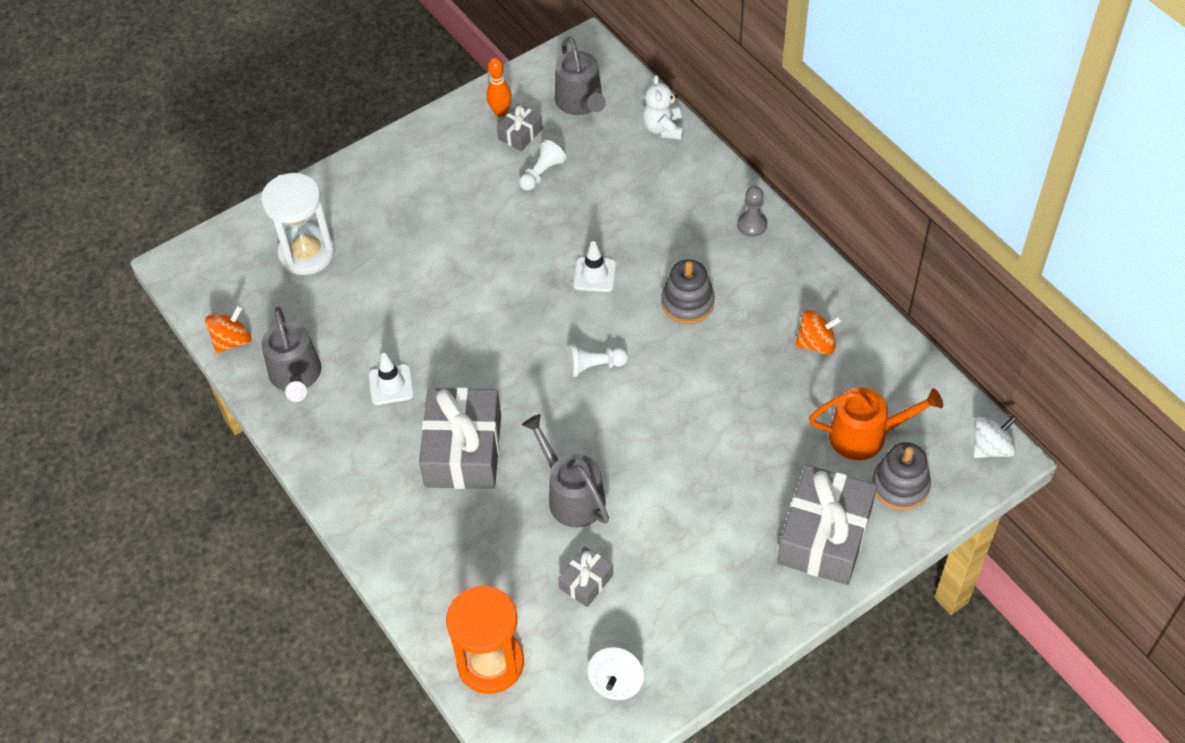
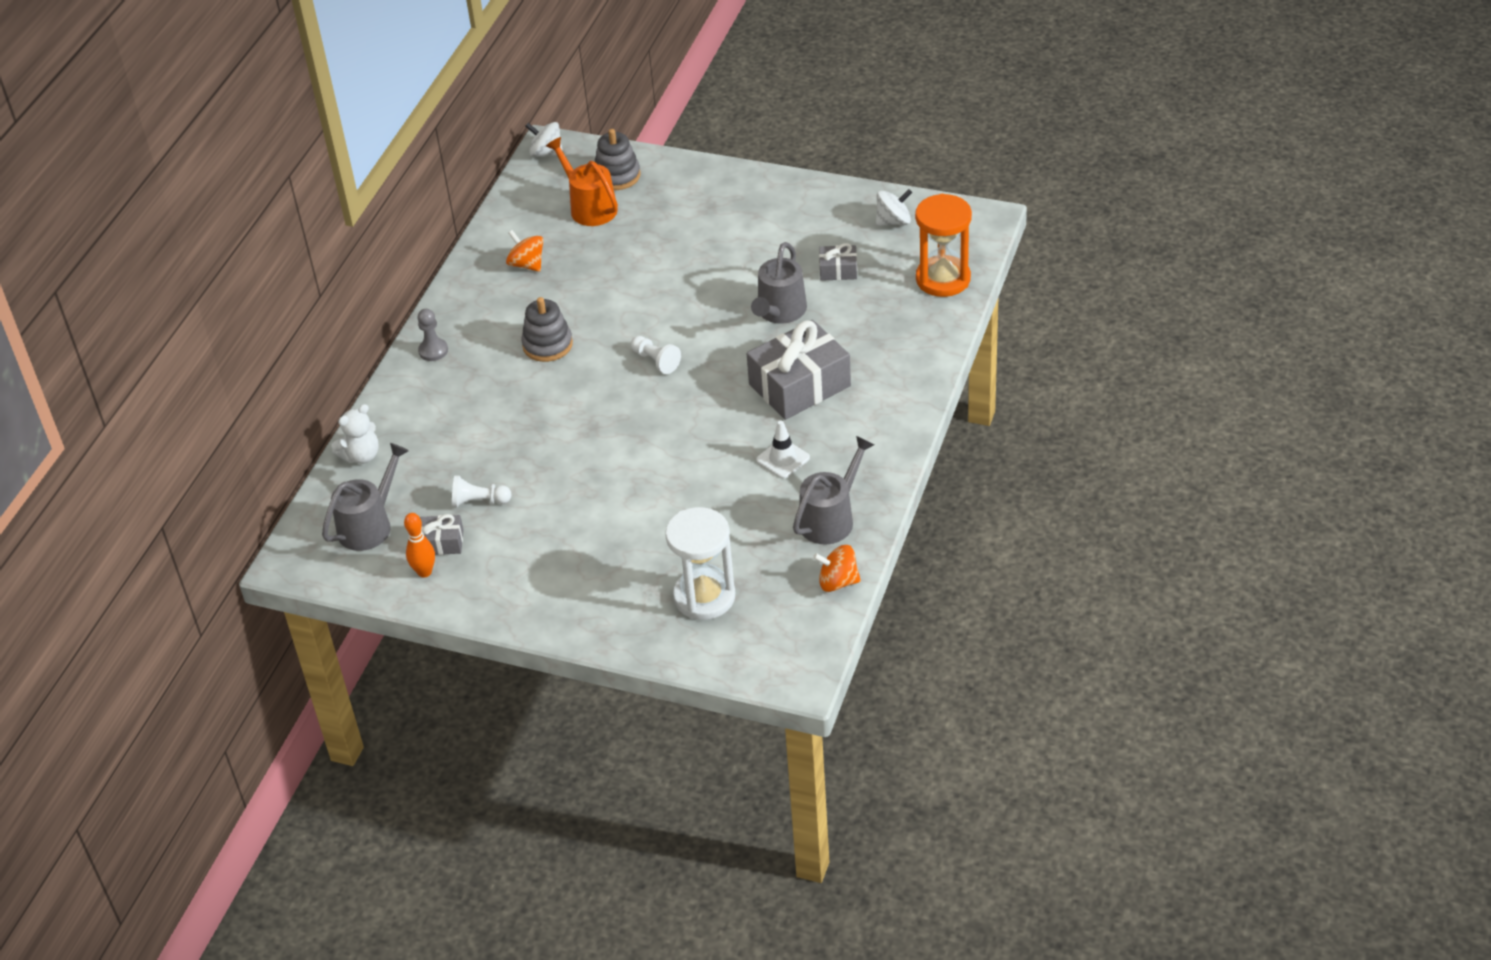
camera: 125 degrees left, 10 degrees down
white traffic cone [573,241,616,292] -> none
grey gift [777,465,877,585] -> none

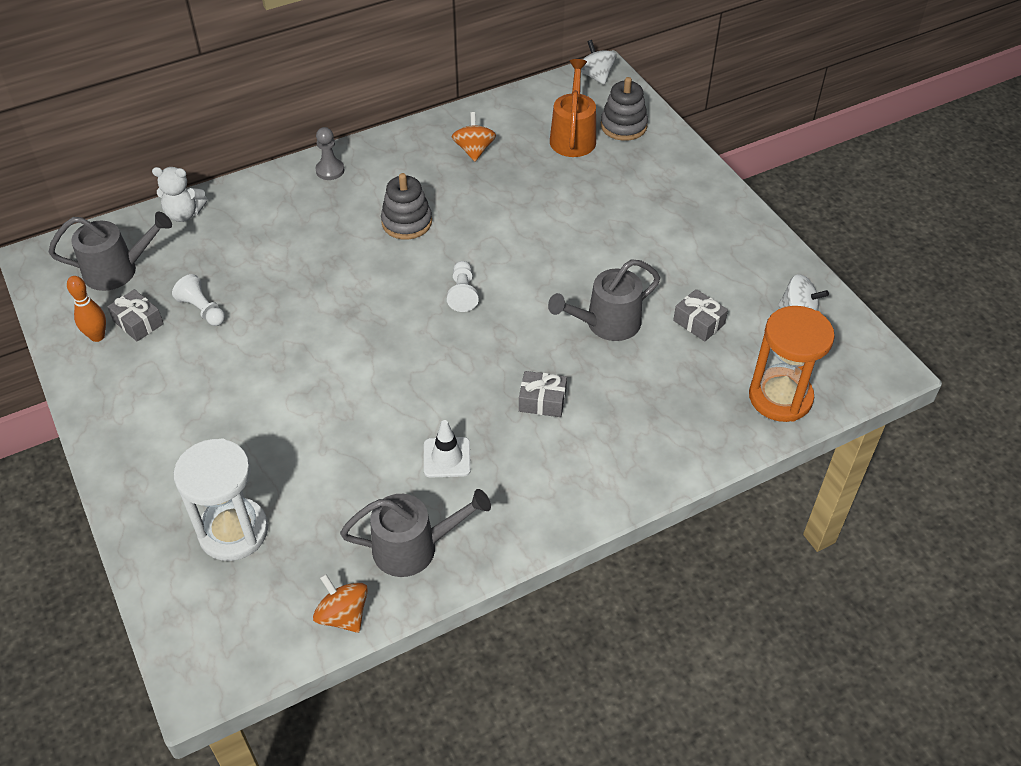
camera: 40 degrees right, 5 degrees up
grey gift [747,320,851,420] -> grey gift [519,371,567,417], size x0.48

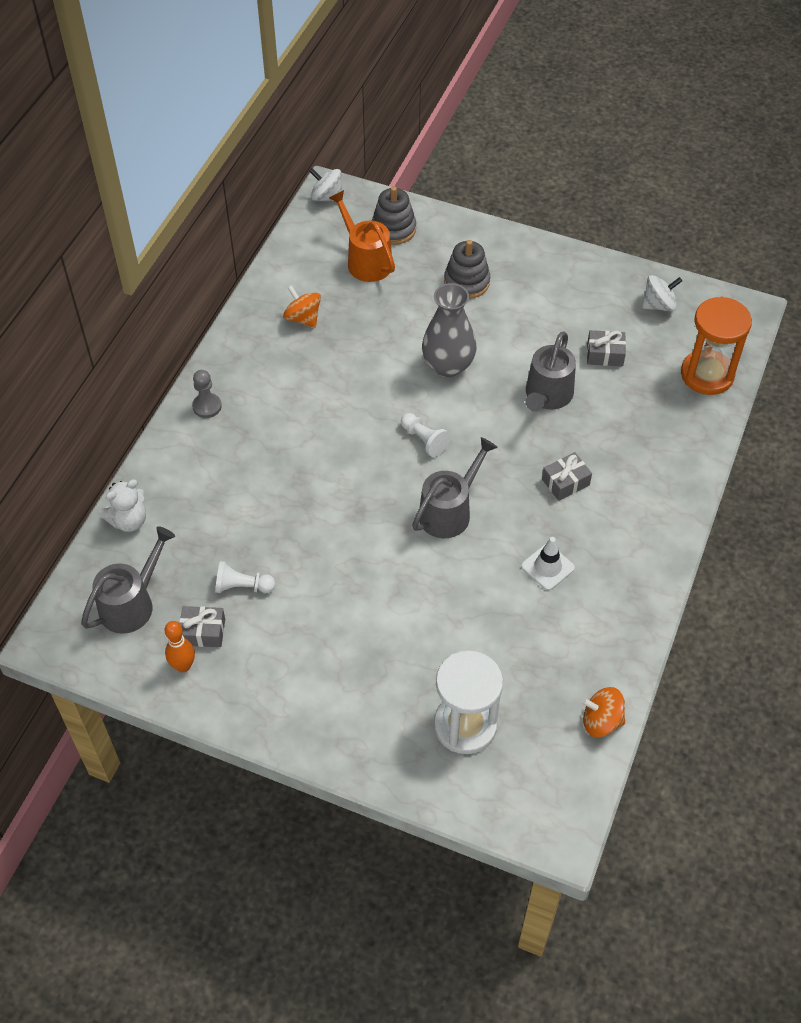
camera: 40 degrees left, 5 degrees up
grey watering can [340,489,491,577] -> grey watering can moved to [412,437,498,538]
grey stacking toy [381,173,432,240] -> grey stacking toy moved to [444,240,490,299]
none -> grey vase [422,283,477,377]

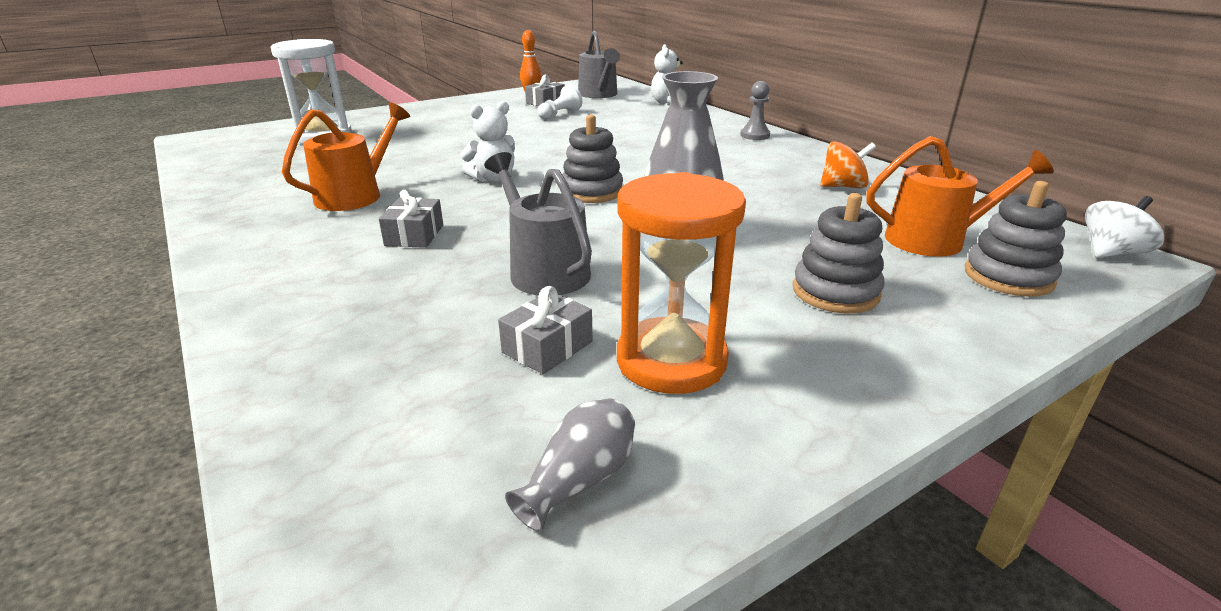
camera: 125 degrees right, 25 degrees down
white pawn [401,413,451,457] -> grey stacking toy [562,115,623,203]
grey watering can [412,437,498,538] -> white teddy bear [460,101,515,182]
white traffic cone [521,537,575,590] -> orange watering can [282,103,410,211]
orange spinning top [582,687,625,737] -> none
white spinning top [642,275,682,312] -> grey vase [505,398,635,532]
orange hourglass [681,297,752,395] -> orange hourglass moved to [617,172,746,394]

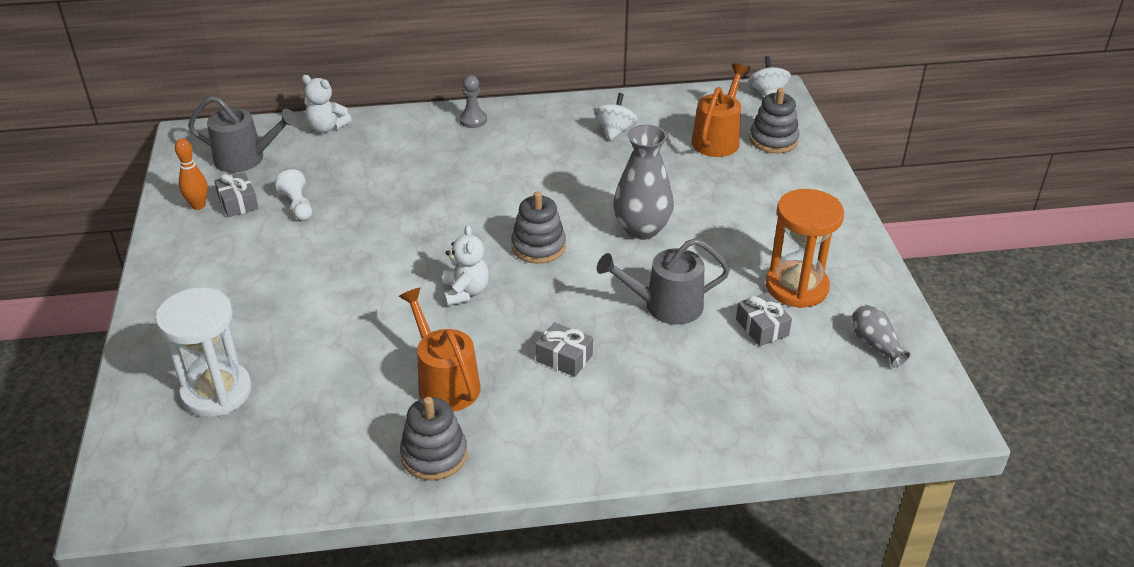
camera: 65 degrees left, 10 degrees up
grey stacking toy [793,193,884,314] -> grey stacking toy moved to [400,397,468,480]
orange spinning top [820,141,876,188] -> white spinning top [594,93,638,140]

